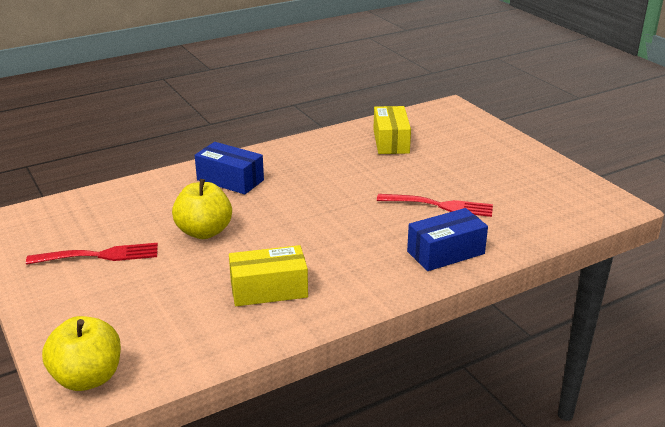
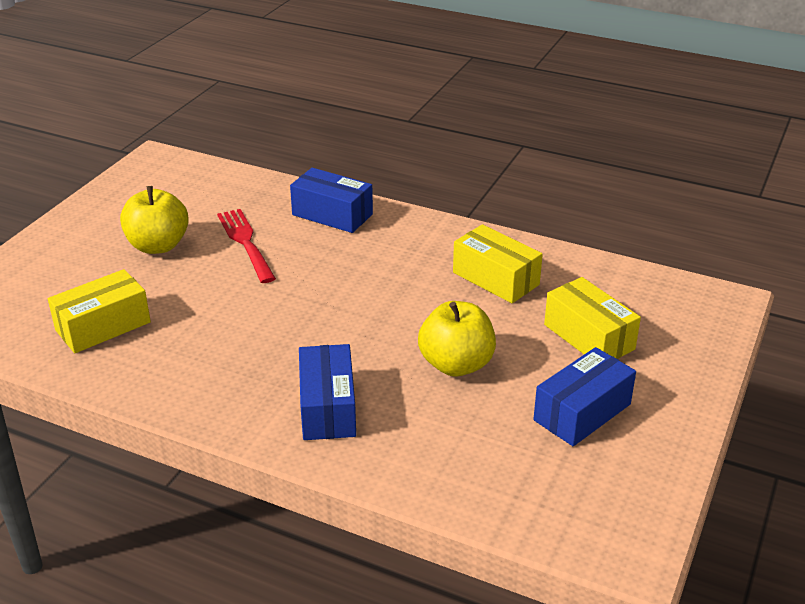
camera: 125 degrees left, 5 degrees up
red fork [26,243,158,265] -> blue box [533,347,636,446]
yellow apple [42,316,121,391] -> yellow apple moved to [120,186,189,254]
none -> yellow box [544,277,641,359]

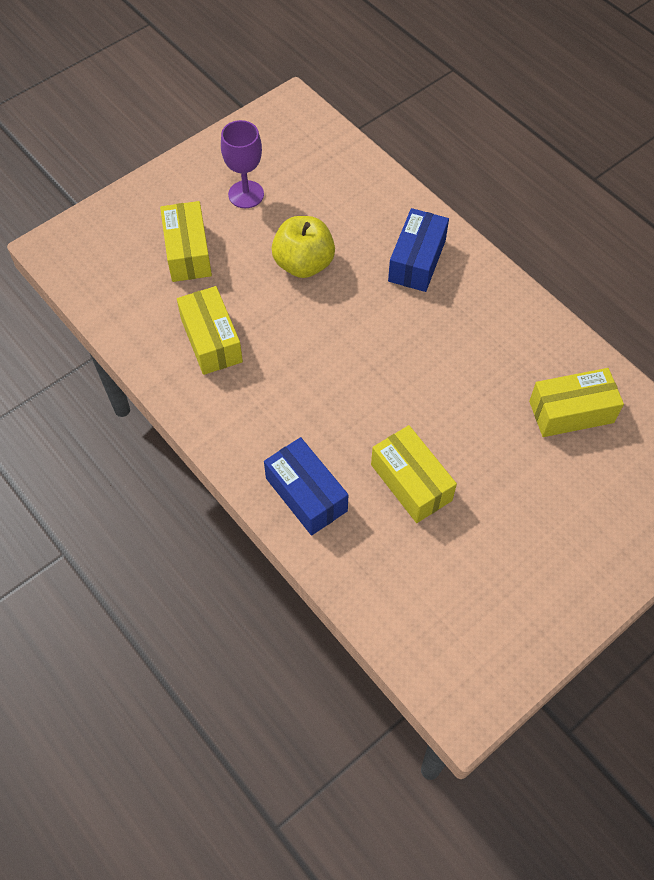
camera: 155 degrees left, 25 degrees up
yellow apple [120,186,189,254] -> none
red fork [217,209,276,283] -> yellow box [371,425,457,523]
blue box [533,347,636,446] -> purple goblet [221,120,264,208]

